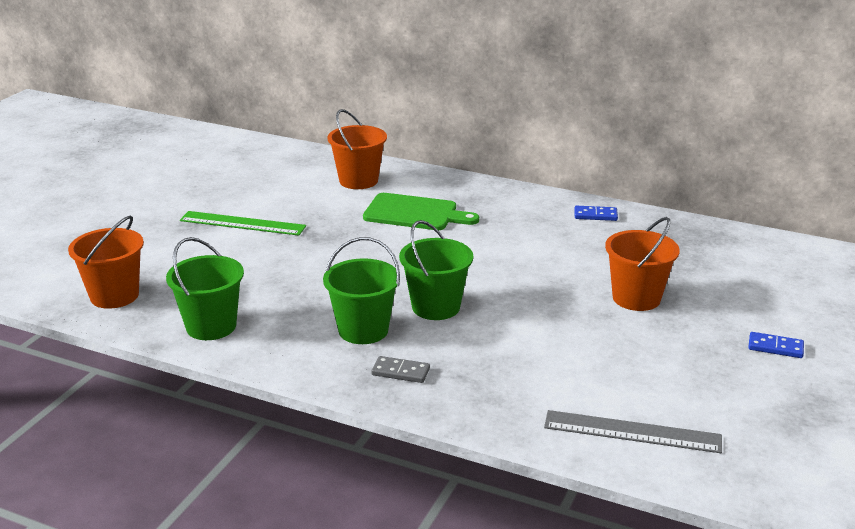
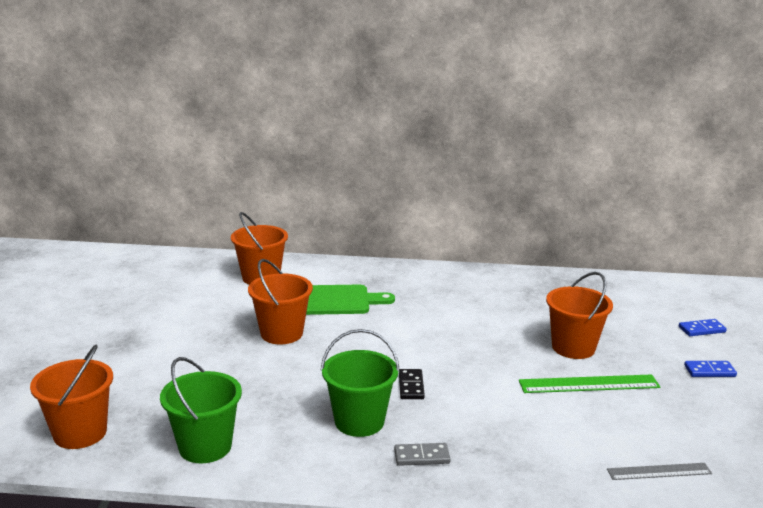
camera: 20 degrees left, 5 degrees down
green ruler [180,211,306,236] -> green ruler moved to [519,374,660,393]
green bucket [399,220,473,320] -> black domino [399,369,425,399]
grey ruler [544,410,722,453] -> grey ruler [607,463,712,480], size x0.64
blue domino [574,206,618,221] -> blue domino moved to [679,319,727,336]
none -> orange bucket [248,259,313,344]

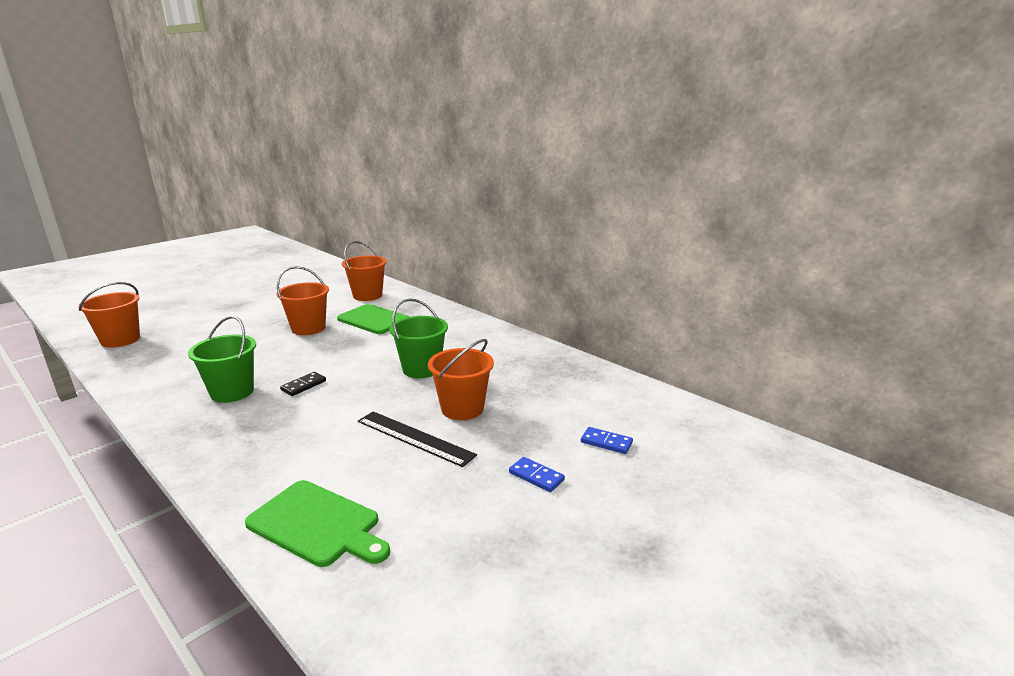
camera: 40 degrees right, 0 degrees up
green bucket [160,357,242,463] -> green bucket moved to [389,298,448,378]
grey domino [394,443,451,466] -> none
green ruler [519,374,660,393] -> black ruler [358,411,477,467]
grey ruler [607,463,712,480] -> green cutting board [245,480,390,567]

